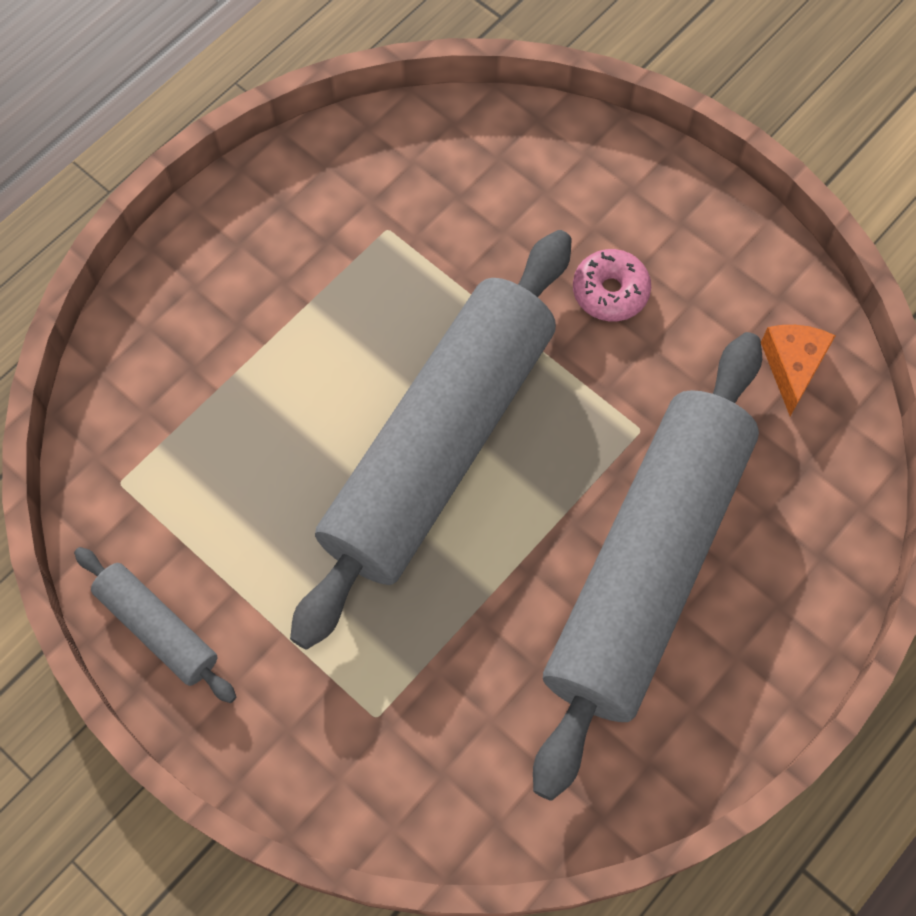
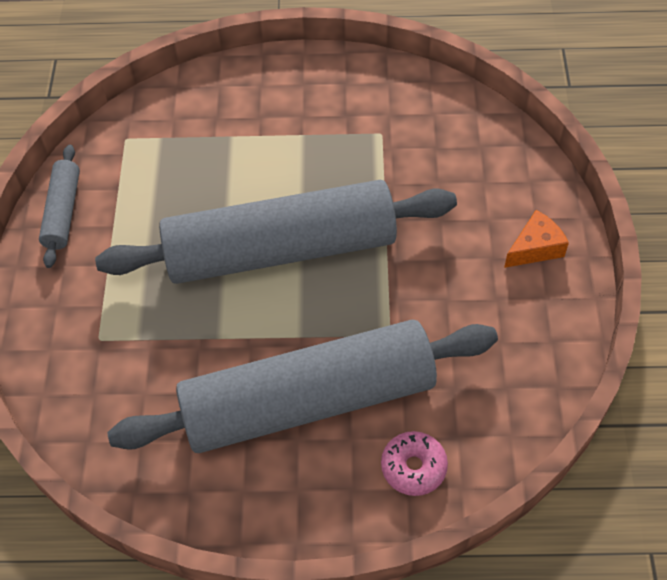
camera: 50 degrees right, 10 degrees down
pink donut [573,249,651,321] -> pink donut moved to [381,431,448,496]
orange cheese [761,325,836,416] -> orange cheese moved to [504,210,569,268]

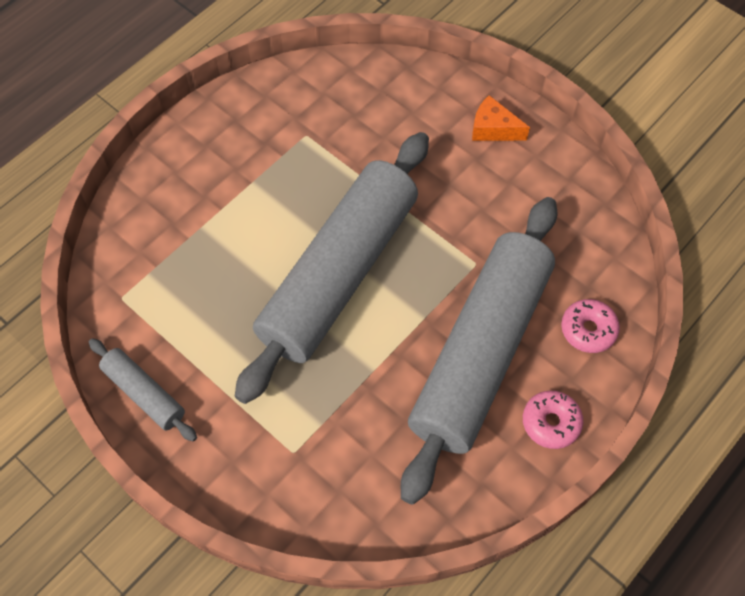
camera: 50 degrees left, 5 degrees up
orange cheese [504,210,569,268] -> orange cheese turned 75 degrees counterclockwise [472,95,530,141]
none -> pink donut [523,391,583,449]

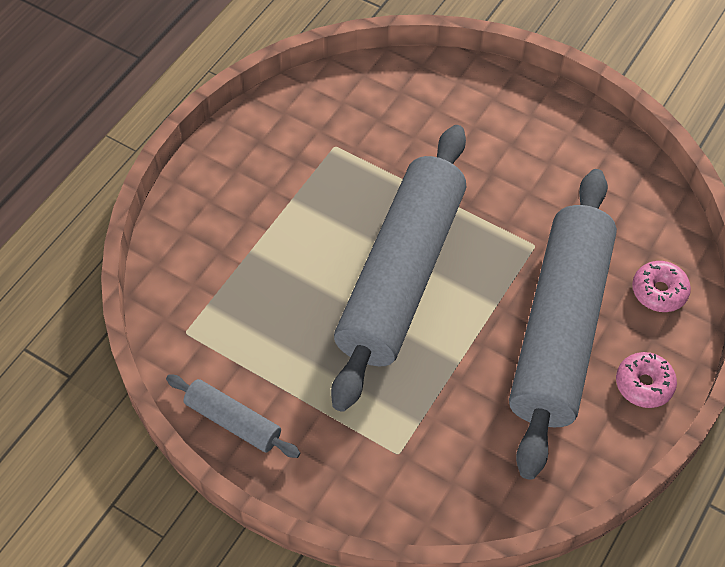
camera: 10 degrees left, 5 degrees down
orange cheese [472,95,530,141] -> none

